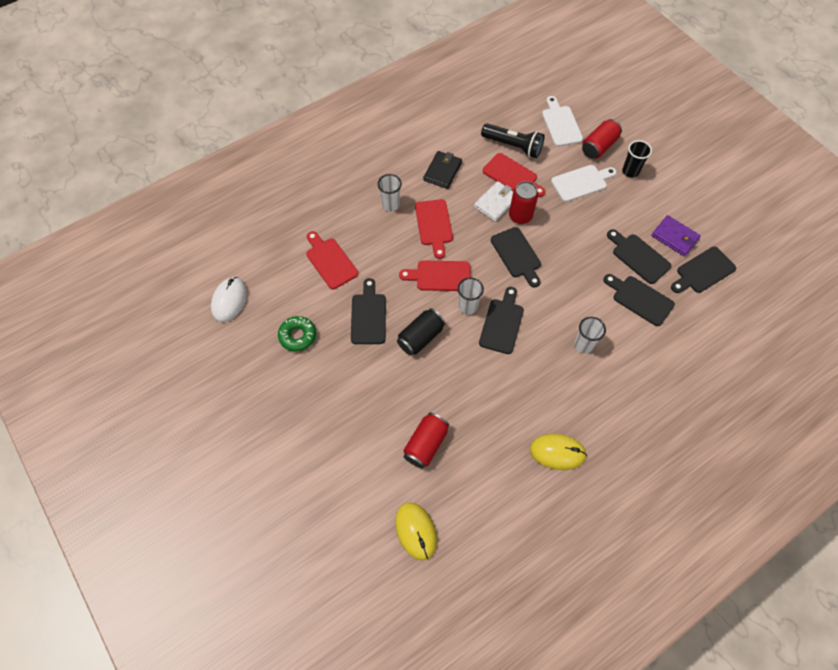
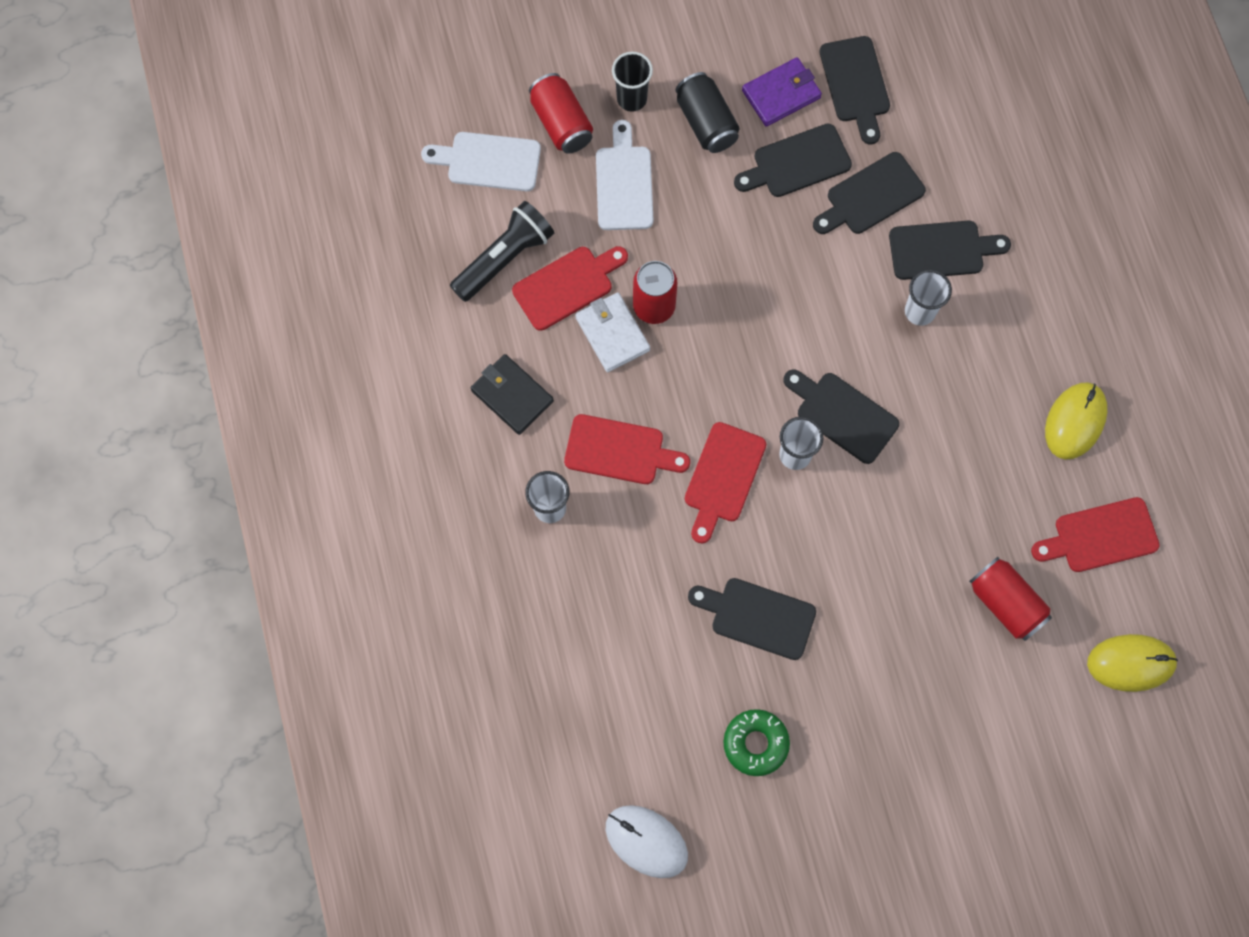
camera: 70 degrees left, 10 degrees up
red cutting board [306,231,358,289] -> red cutting board moved to [1031,497,1160,572]
black can [397,308,445,355] -> black can moved to [676,72,740,153]
black cutting board [491,227,541,288] -> black cutting board moved to [889,221,1011,280]

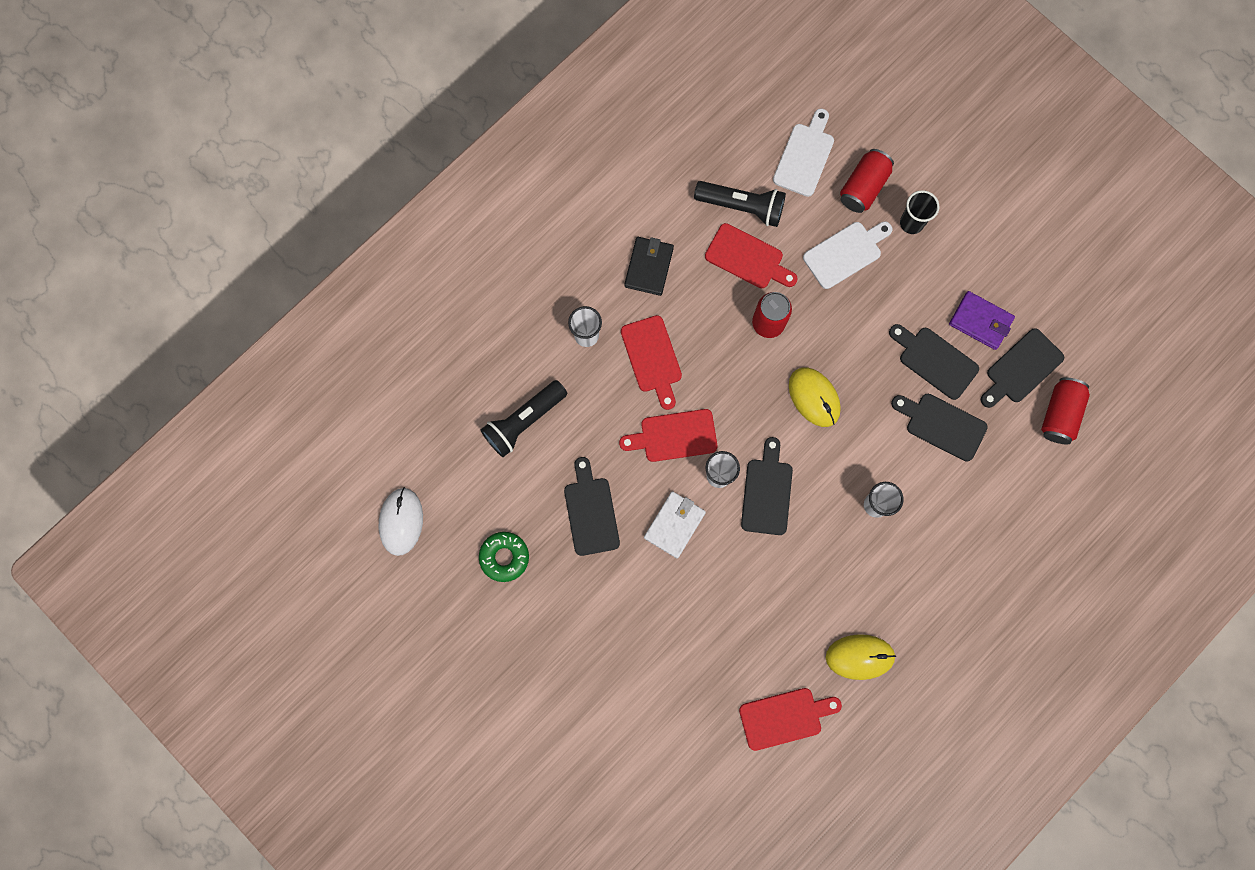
camera: 60 degrees right, 5 degrees up
white cutting board [421,132,541,191] -> white cutting board turned 45 degrees clockwise [773,109,834,197]
white wallet [575,292,650,372] -> white wallet moved to [644,491,706,559]
black can [676,72,740,153] -> none
black cutting board [889,221,1011,280] -> none
red can [969,557,1052,641] -> red can moved to [1041,377,1090,444]
red cutting board [1031,497,1160,572] -> red cutting board turned 120 degrees clockwise [739,688,842,751]
yellow mouse [1087,634,1178,692] -> yellow mouse moved to [789,368,841,427]
none -> black flashlight [481,380,567,457]

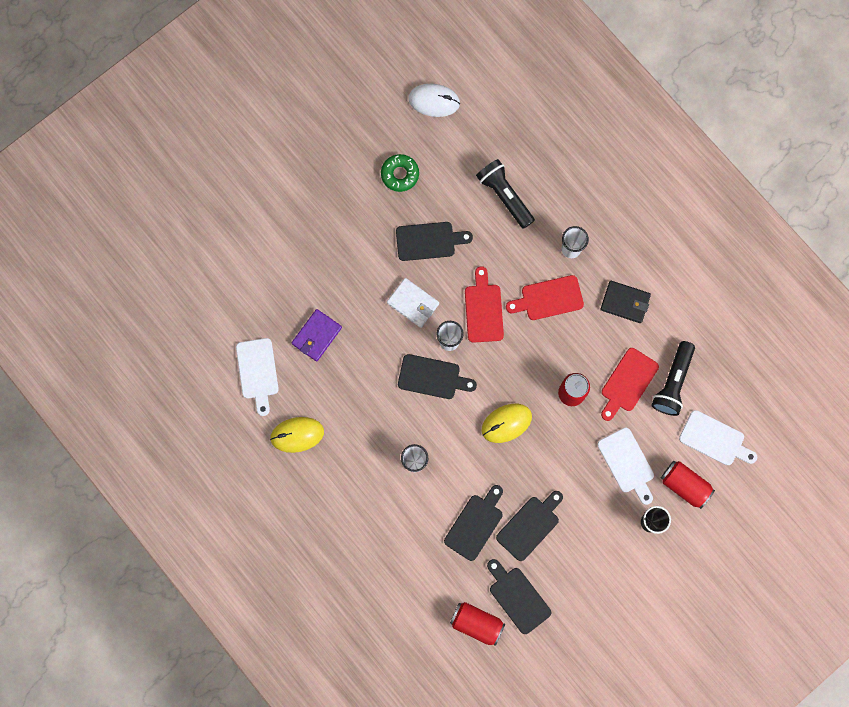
camera: 95 degrees right, 0 degrees up
red cutting board [739,688,842,751] -> white cutting board [236,338,279,416]
yellow mouse [826,634,896,680] -> yellow mouse turned 75 degrees clockwise [270,417,324,453]
purple wallet [949,291,1015,350] -> purple wallet moved to [292,309,342,361]

